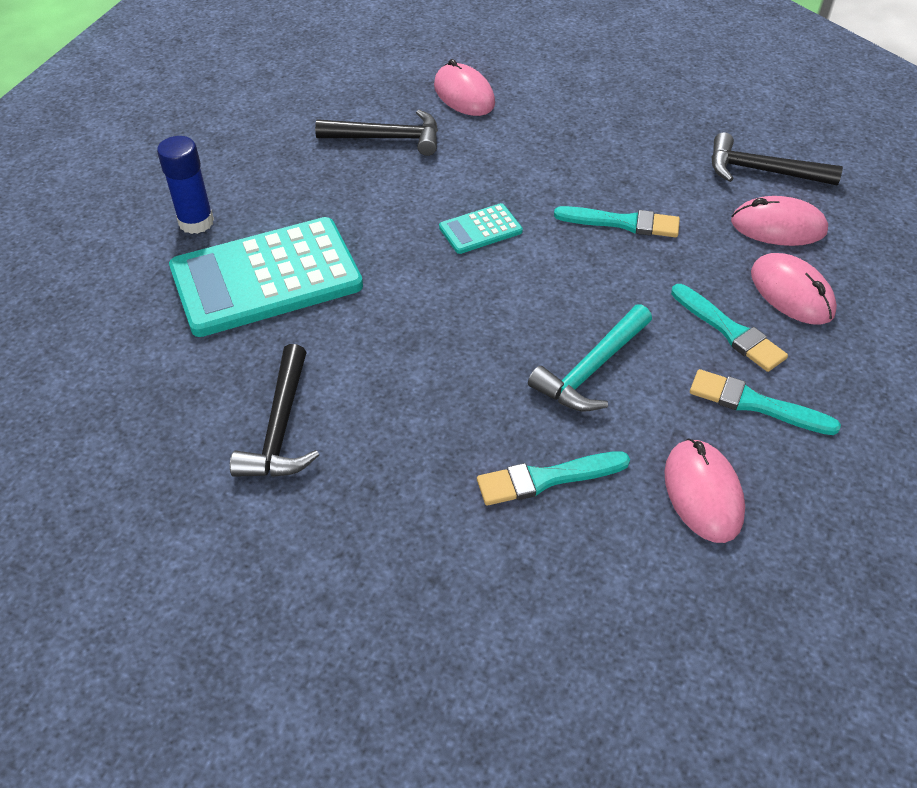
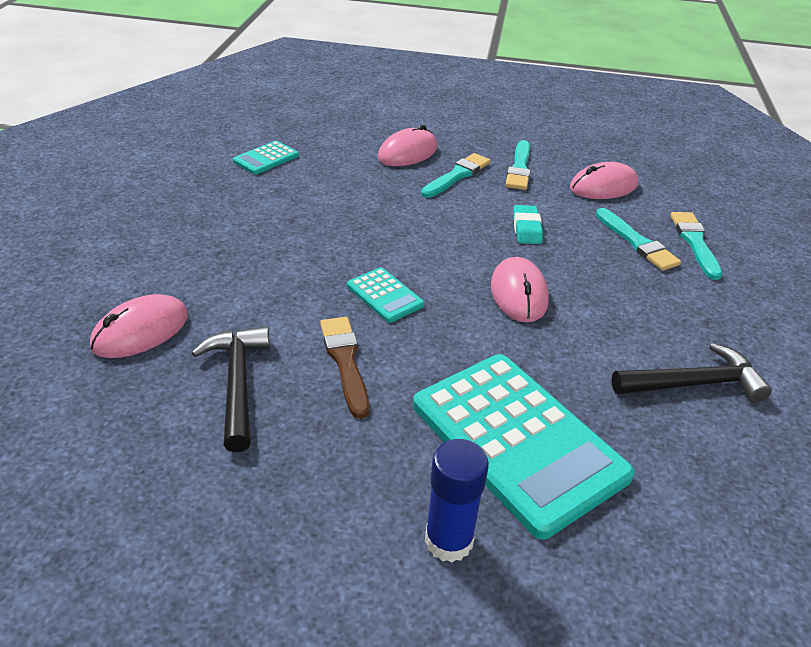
camera: 105 degrees left, 10 degrees down
turquoise hammer [528,304,652,411] -> turquoise eraser [513,205,543,244]
turquoise brush [554,206,680,237] -> turquoise brush moved to [670,212,722,280]
black hammer [711,132,843,186] -> turquoise calculator [233,141,299,175]
pink mouse [731,196,828,246] -> pink mouse moved to [491,257,549,322]
none -> brown brush [320,317,369,419]

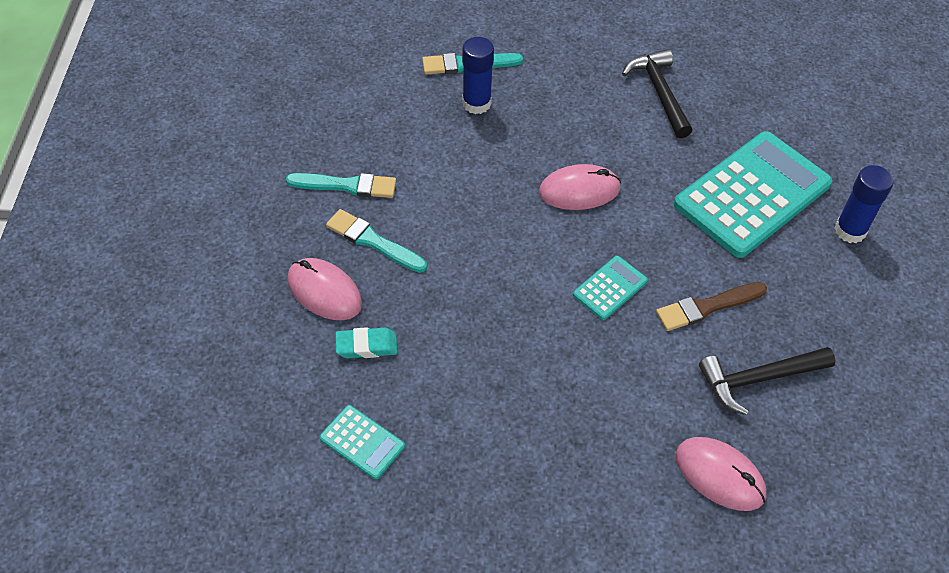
camera: 95 degrees left, 15 degrees up
turquoise eraser [513,205,543,244] -> turquoise eraser moved to [335,327,398,358]
pink mouse [570,162,638,199] -> none
turquoise brush [596,208,681,271] -> blue glue stick [462,37,494,114]

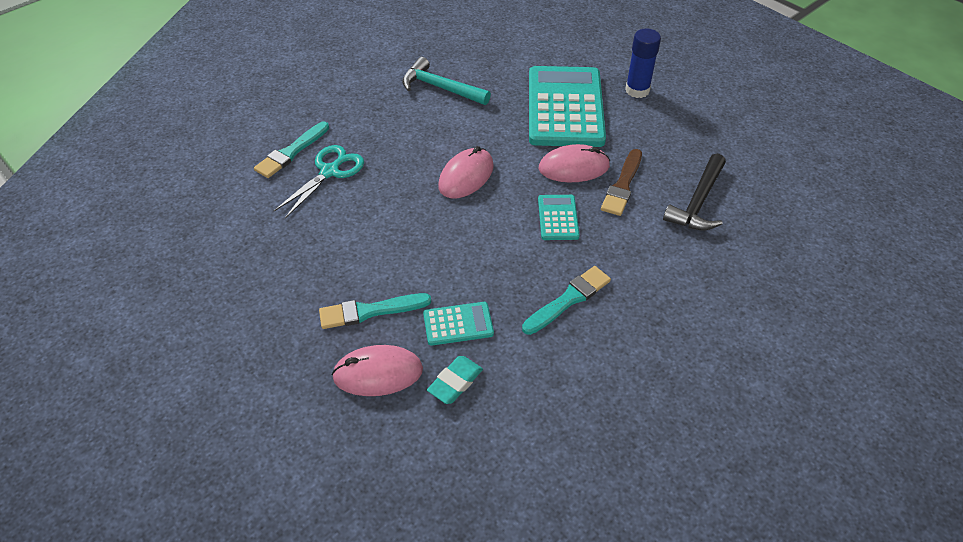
camera: 45 degrees left, 5 degrees down
turquoise brush [286,173,396,198] -> turquoise brush moved to [522,266,611,335]
turquoise calculator [320,405,405,479] -> turquoise calculator moved to [423,302,494,346]
blue glue stick [462,37,494,114] -> turquoise scissors [274,145,364,218]
black hammer [622,49,692,138] -> turquoise hammer [402,57,491,105]
pink mouse [676,437,766,511] -> pink mouse moved to [539,144,610,182]

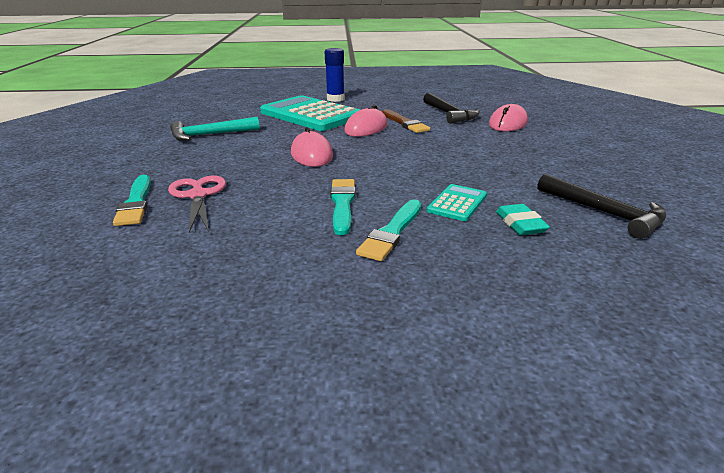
camera: 50 degrees left, 20 degrees down
turquoise scissors [274,145,364,218] -> pink scissors [168,175,226,233]
pink mouse [332,345,423,396] -> pink mouse moved to [489,104,528,131]
turquoise brush [522,266,611,335] -> turquoise brush moved to [330,179,355,235]
turquoise calculator [538,195,580,240] -> none
none -> black hammer [538,174,666,239]

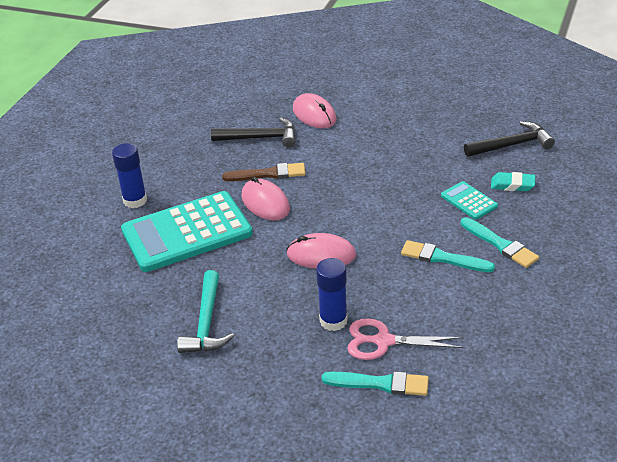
camera: 65 degrees left, 10 degrees up
none -> blue glue stick [316,258,348,331]

